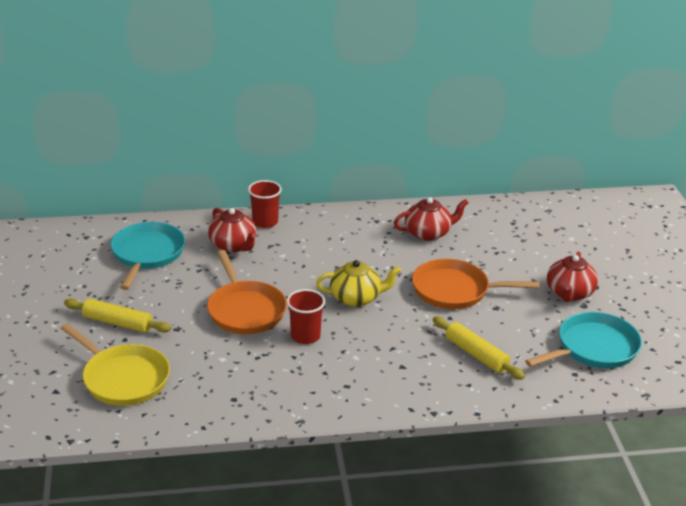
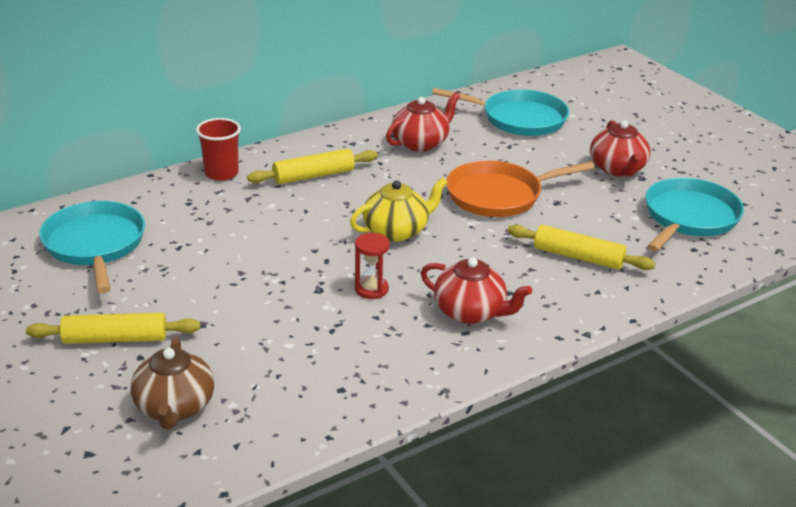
camera: 25 degrees left, 0 degrees up
yellow pan [61,323,170,406] -> brown teapot [131,336,214,429]
orange pan [207,250,287,334] -> none
red teapot [208,208,257,252] -> red teapot moved to [421,257,532,324]
red cup [287,289,325,344] -> red hourglass [355,233,390,299]
none -> yellow rolling pin [247,149,378,184]
none -> turquoise pan [432,88,569,136]

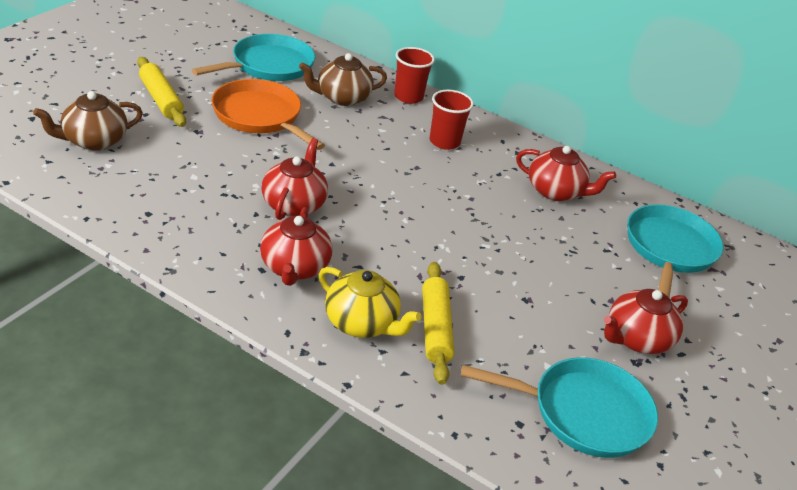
camera: 60 degrees right, 5 degrees up
yellow rolling pin [247,149,378,184] -> red cup [429,90,474,150]
yellow teapot [350,178,448,242] -> yellow teapot moved to [319,267,422,338]
red hourglass [355,233,390,299] -> red teapot [261,138,328,220]
turquoise pan [432,88,569,136] -> turquoise pan turned 150 degrees counterclockwise [627,204,723,298]
orange pan [446,160,595,217] -> orange pan moved to [212,79,325,150]
none -> brown teapot [299,53,387,106]

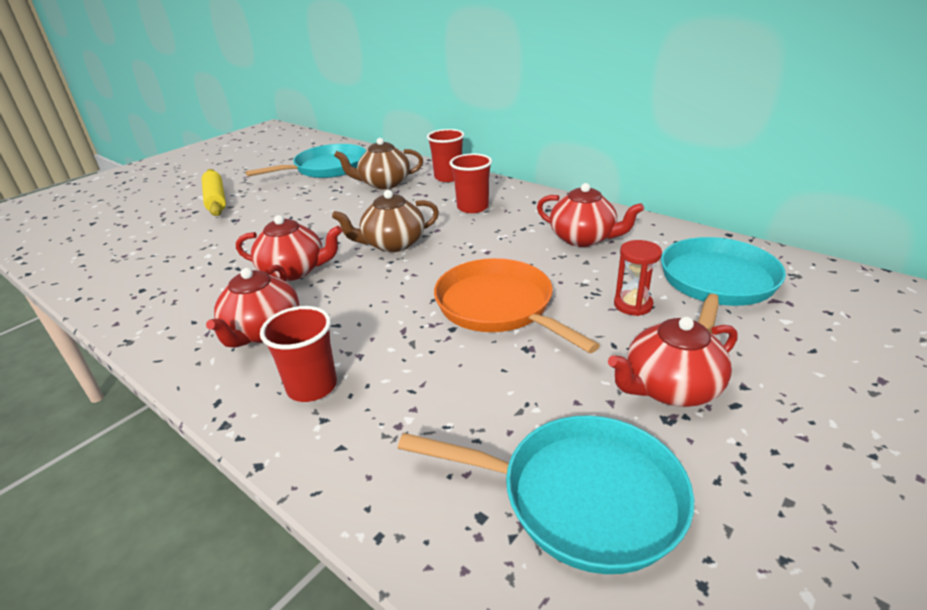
camera: 15 degrees right, 5 degrees down
brown teapot [33,91,143,150] -> brown teapot moved to [332,190,439,252]
orange pan [212,79,325,150] -> orange pan moved to [434,258,600,353]
red teapot [261,138,328,220] -> red teapot turned 75 degrees clockwise [236,215,342,281]
yellow teapot [319,267,422,338] -> red cup [260,306,337,402]
yellow rolling pin [422,262,454,385] -> none
none -> red hourglass [614,240,662,316]

